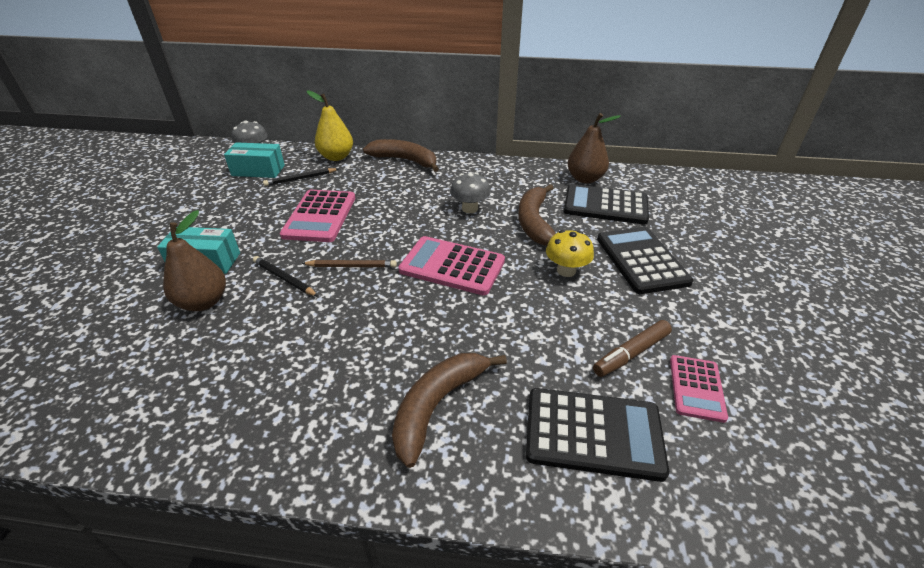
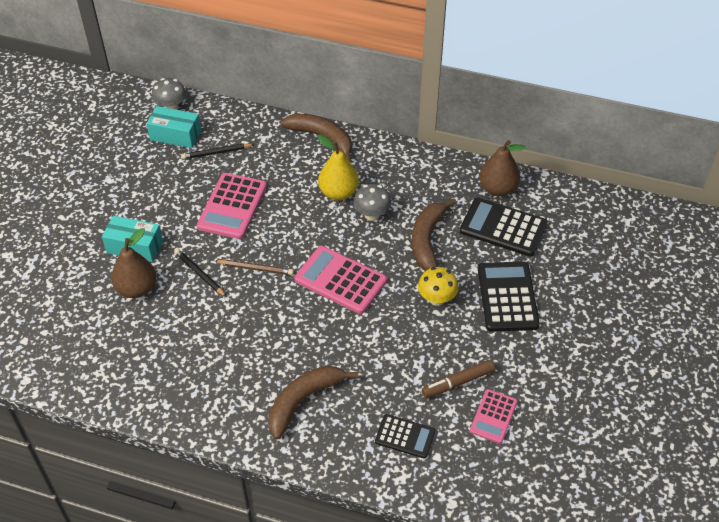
camera: 10 degrees right, 10 degrees up
yellow pear [307,91,353,161] -> yellow pear moved to [318,135,359,200]
black calculator [526,388,669,482] -> black calculator [375,414,435,459], size x0.60

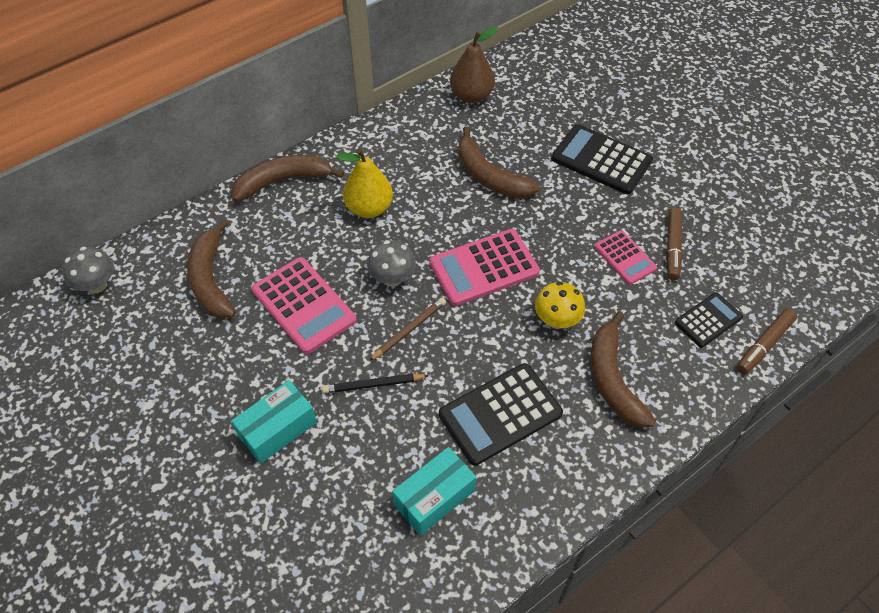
camera: 55 degrees left, 5 degrees up
brown pear [111,228,156,298] -> none
turquoise box [146,106,201,148] -> turquoise box moved to [392,447,476,536]
black pencil [181,144,255,159] -> brown banana [187,219,236,319]
grey mushroom [353,184,391,221] -> grey mushroom moved to [367,240,416,287]
yellow mushroom [418,267,459,306] -> yellow mushroom moved to [535,281,585,329]
black calculator [460,198,548,257] -> black calculator moved to [439,363,563,466]
pink calculator [470,389,517,444] -> pink calculator moved to [595,230,657,285]
none -> brown marker [737,308,797,374]

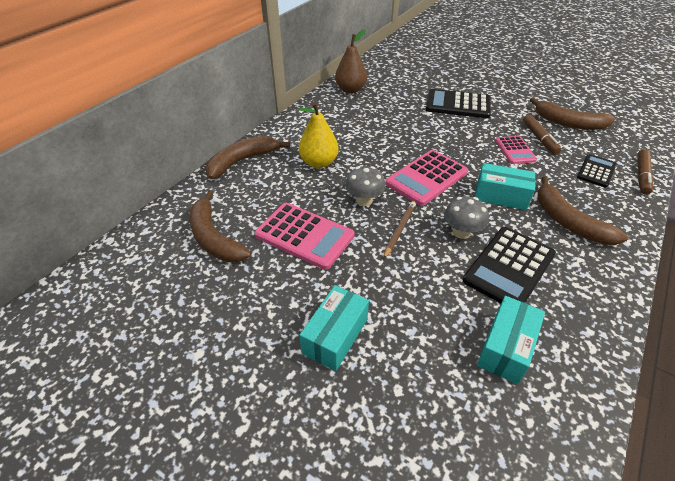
camera: 20 degrees left, 10 degrees down
grey mushroom [62,247,114,293] -> grey mushroom moved to [444,196,489,239]
black pencil [322,374,429,394] -> none
brown banana [458,126,540,198] -> brown banana moved to [530,97,615,130]
yellow mushroom [535,281,585,329] -> turquoise box [475,163,535,210]
pink calculator [595,230,657,285] -> pink calculator turned 45 degrees clockwise [495,136,537,164]

